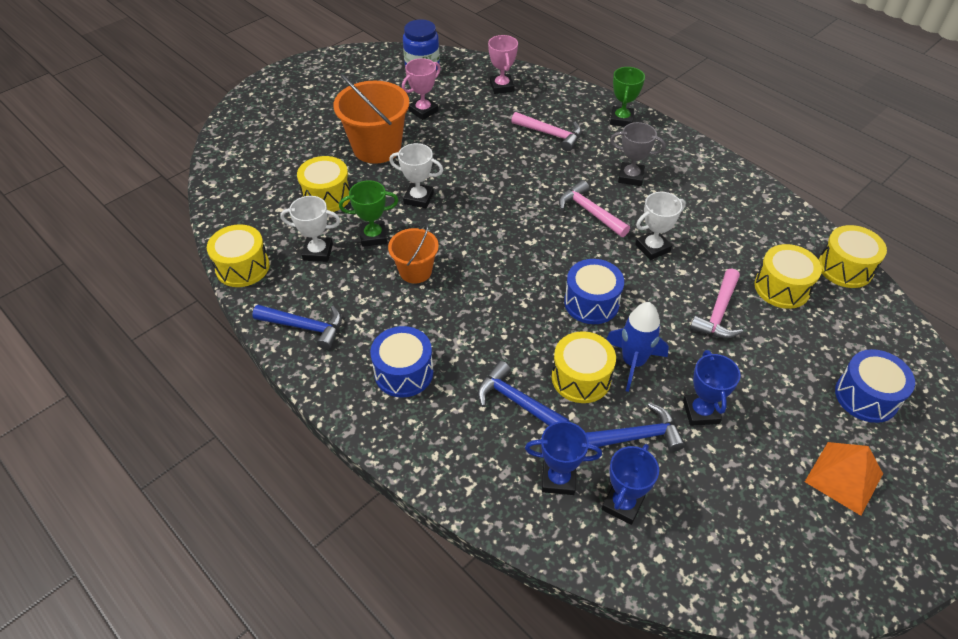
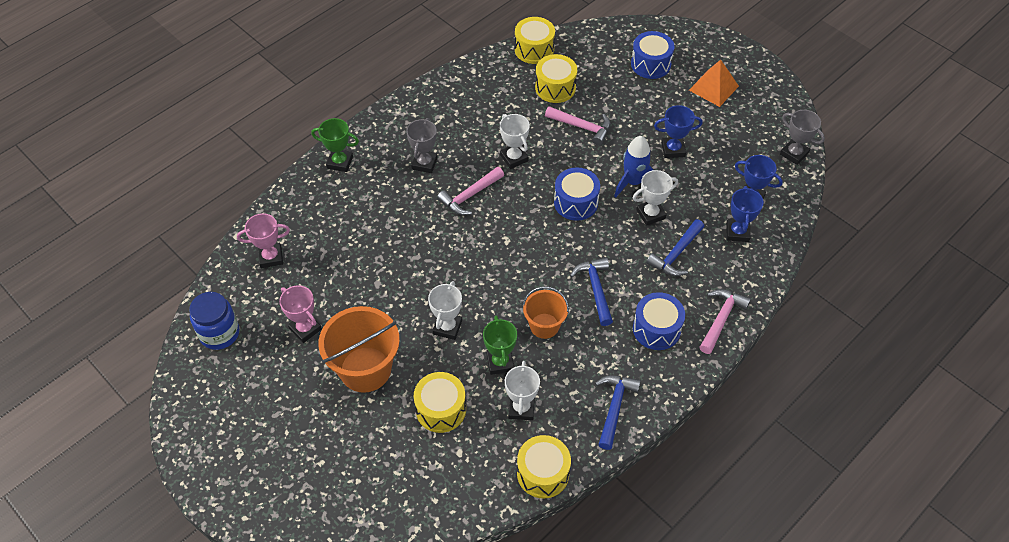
camera: 90 degrees left, 5 degrees up
pink hammer [511,112,582,152] -> pink hammer moved to [700,289,751,354]
yellow drum [552,331,616,403] -> white trophy [633,170,678,226]
blue hammer [586,403,685,452] -> blue hammer moved to [570,257,613,326]
none -> grey trophy [780,110,825,165]

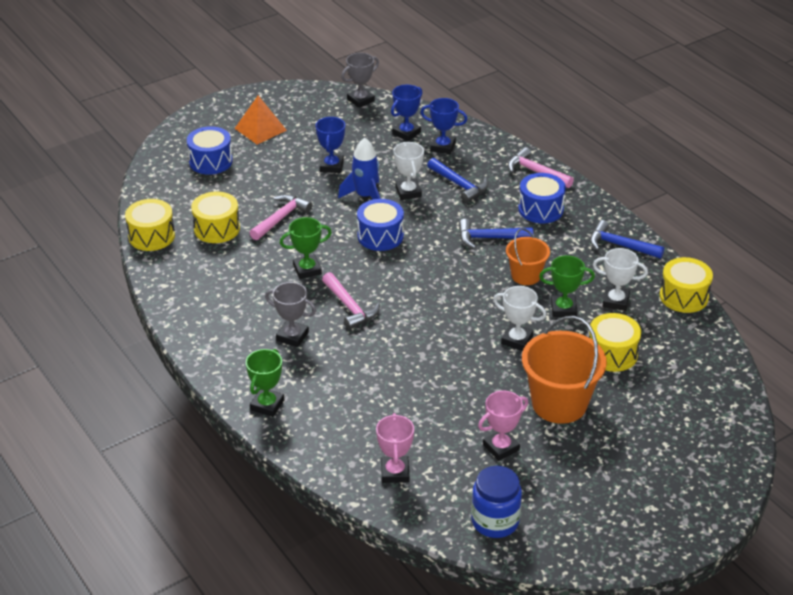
camera: 80 degrees left, 15 degrees down
white trophy [500,114,530,169] -> green trophy [280,217,332,279]

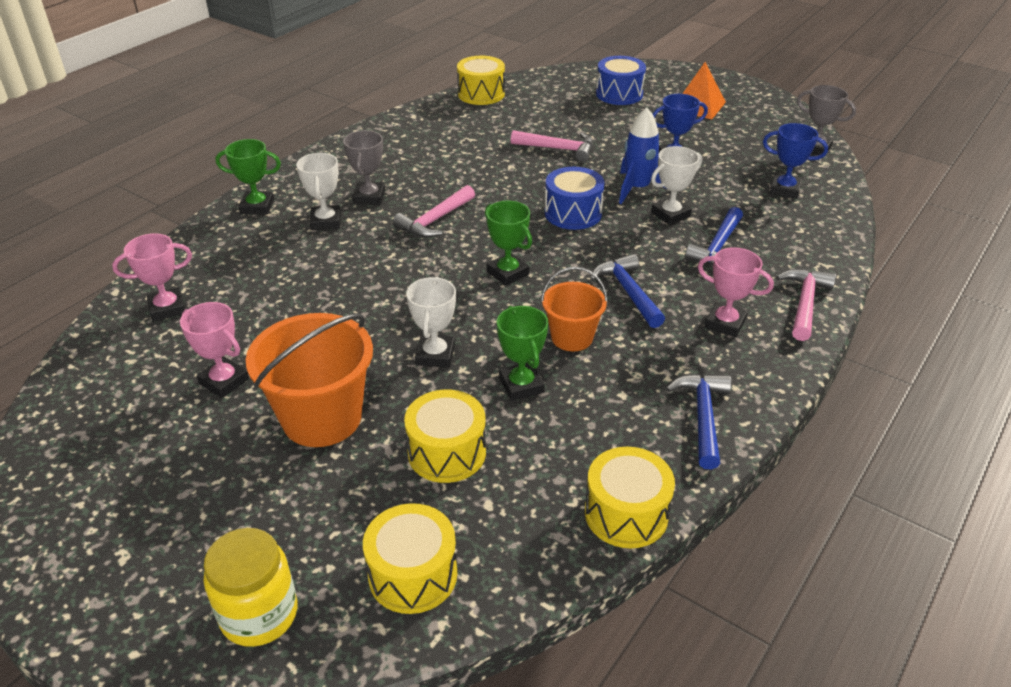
camera: 70 degrees right, 0 degrees up
yellow drum [191,192,240,243] -> yellow drum moved to [363,503,457,614]
green trophy [280,217,332,279] -> green trophy moved to [485,201,532,286]
blue trophy [420,98,468,154] -> none
blue jar [471,466,522,538] -> none
blue drum [518,173,566,223] -> pink trophy [698,247,774,337]
white trophy [593,248,648,311] -> white trophy moved to [296,153,341,230]
none -> yellow jar [204,528,298,647]

